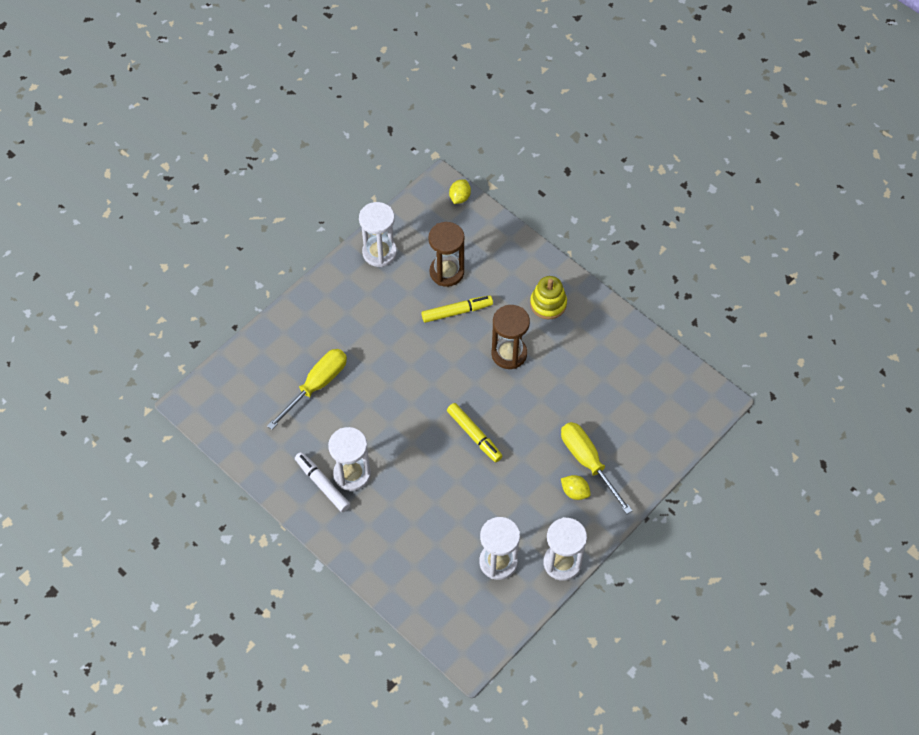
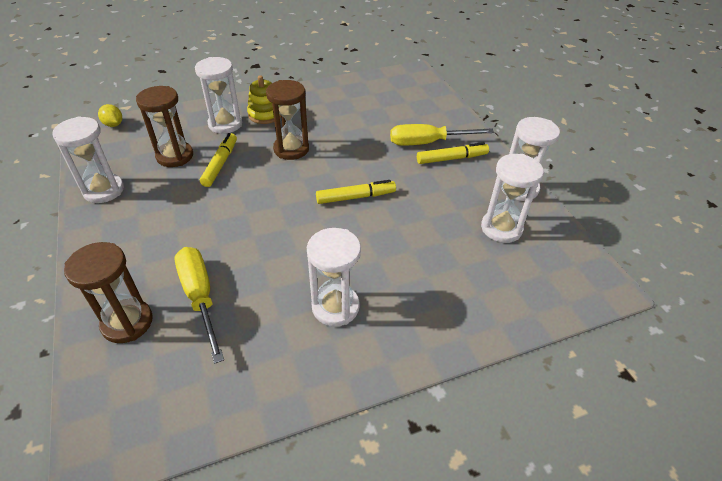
camera: 65 degrees left, 15 degrees down
white marker [295,452,350,512] -> none
yellow lemon [561,475,591,500] -> yellow marker [417,142,489,164]
none -> brown hourglass [64,242,153,343]
none -> white hourglass [195,57,242,134]

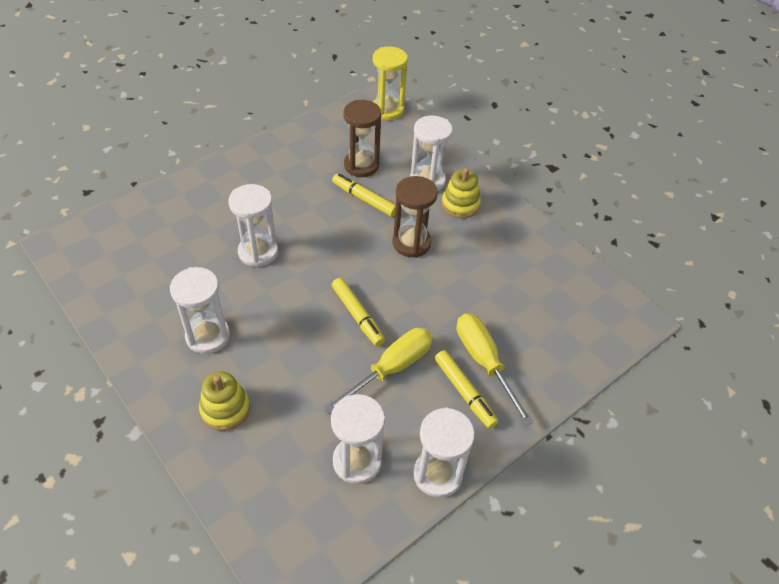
camera: 70 degrees right, 5 degrees up
white hourglass [52,116,124,203] -> white hourglass moved to [229,184,278,267]
brown hourglass [64,242,153,343] -> none
yellow lemon [98,104,122,127] -> yellow hourglass [373,46,408,120]
yellow screwdriver [175,247,224,364] -> yellow screwdriver moved to [324,328,433,414]
yellow marker [200,133,237,187] -> yellow marker turned 135 degrees counterclockwise [332,174,396,217]
none -> yellow stacking toy [199,371,250,431]

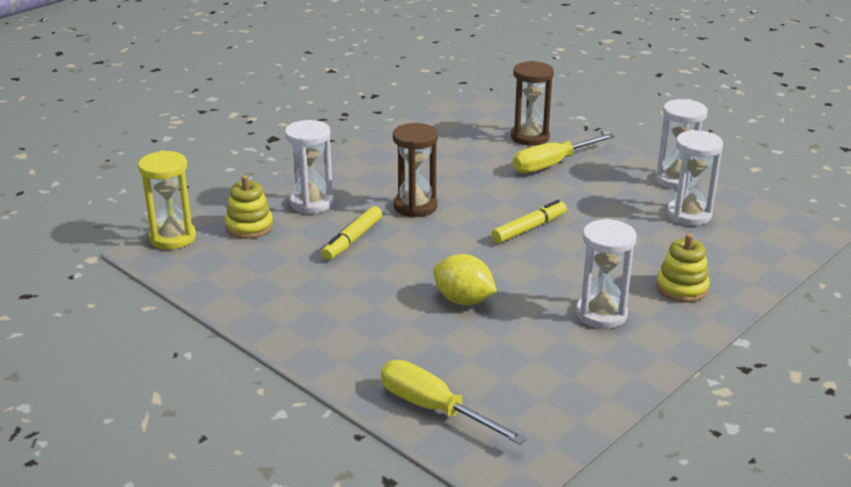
camera: 95 degrees left, 20 degrees down
white hourglass [229,184,278,267] -> yellow lemon [433,254,497,305]
yellow screwdriver [324,328,433,414] -> yellow screwdriver moved to [381,360,527,445]
brown hourglass [343,100,381,177] -> brown hourglass moved to [511,61,554,146]
yellow marker [435,350,498,429] -> none
yellow stacking toy [442,168,481,218] -> yellow stacking toy moved to [225,175,273,239]

